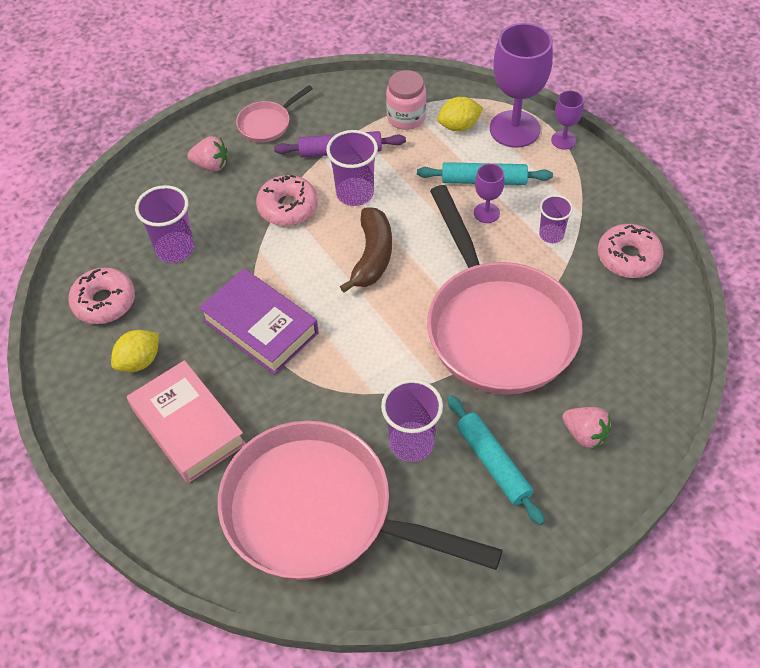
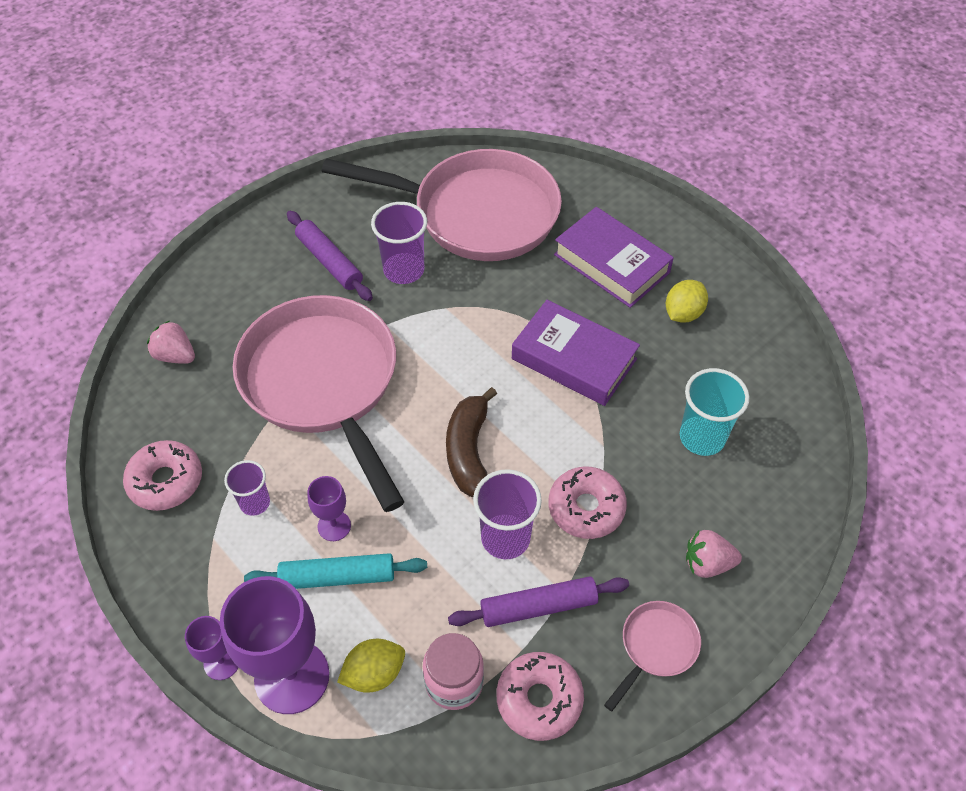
camera: 170 degrees right, 0 degrees up
pink donut [68,267,135,324] -> pink donut moved to [496,652,584,741]
pink book [127,360,246,483] -> purple book [554,207,674,308]
purple cup [135,185,194,263] -> turquoise cup [680,368,750,456]
turquoise rolling pin [447,395,545,525] -> purple rolling pin [287,211,373,301]
pink strawberry [562,407,611,450] -> pink strawberry moved to [147,321,195,364]

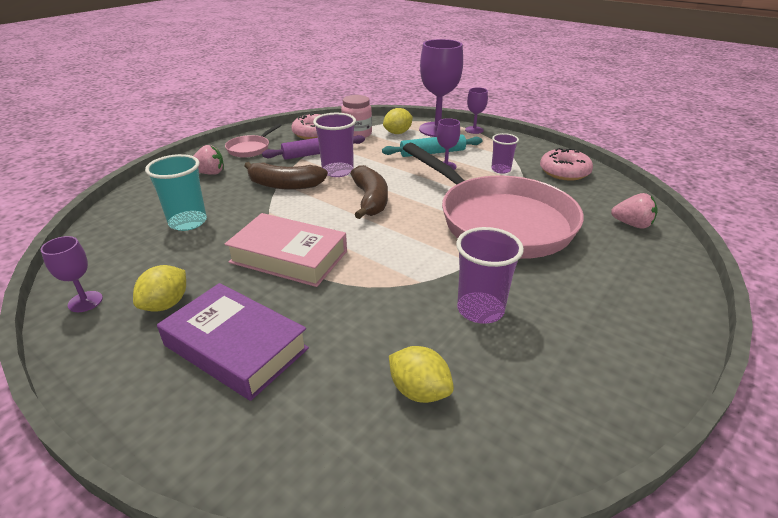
camera: 170 degrees right, 20 degrees down
purple rolling pin [287,211,373,301] -> none
pink pan [322,149,562,261] -> yellow lemon [389,346,454,403]
purple book [512,300,640,406] -> pink book [225,213,347,287]
pink donut [549,466,627,539] -> brown banana [244,162,328,190]
none -> purple goblet [41,236,103,312]

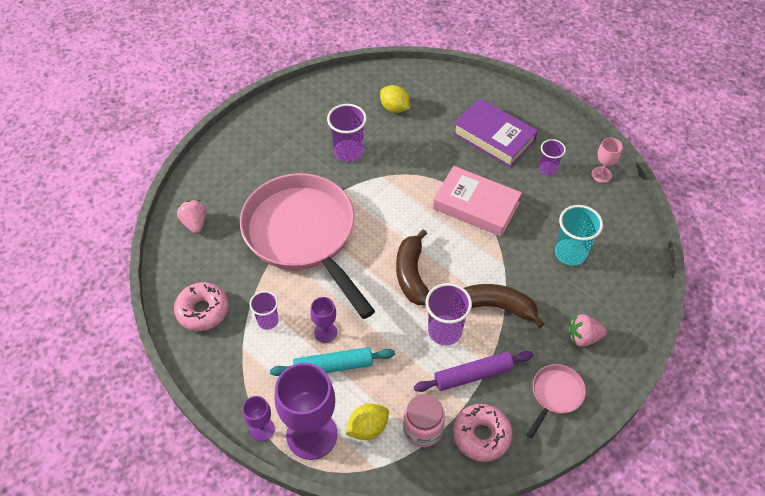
camera: 175 degrees left, 20 degrees up
purple goblet [41,236,103,312] -> pink goblet [591,138,623,183]
yellow lemon [133,265,186,311] -> purple cup [539,139,566,176]
pink strawberry [611,193,658,229] -> pink strawberry turned 45 degrees clockwise [177,200,206,234]

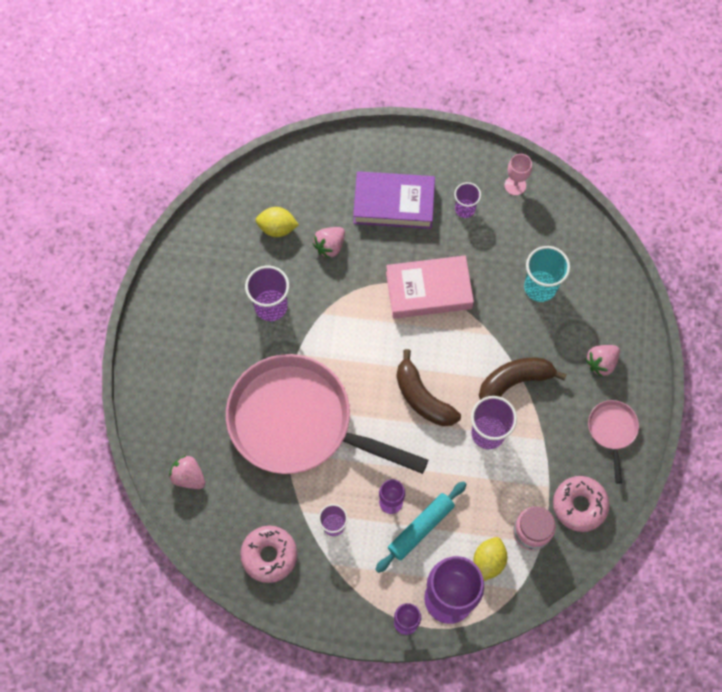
camera: 35 degrees left, 15 degrees up
purple rolling pin [414,351,533,392] -> none
none -> pink strawberry [313,227,345,259]

